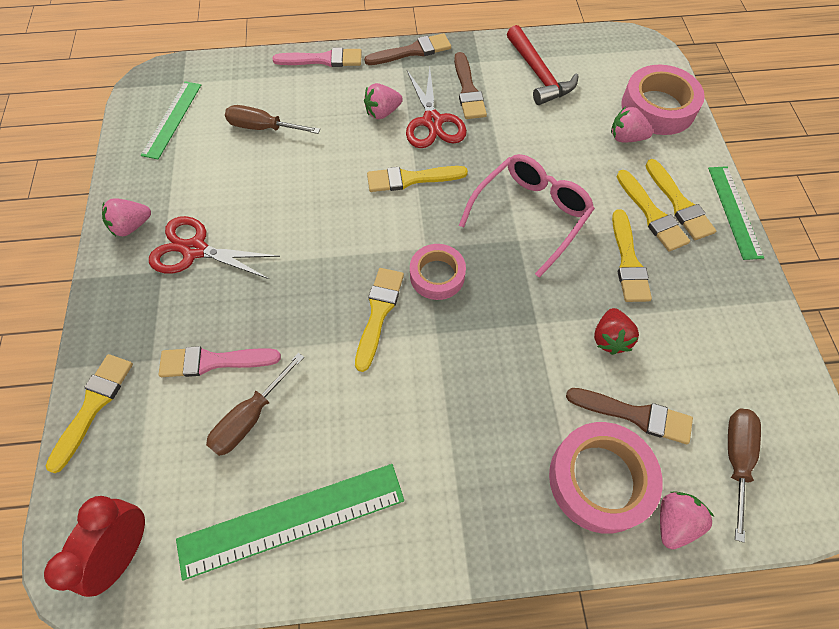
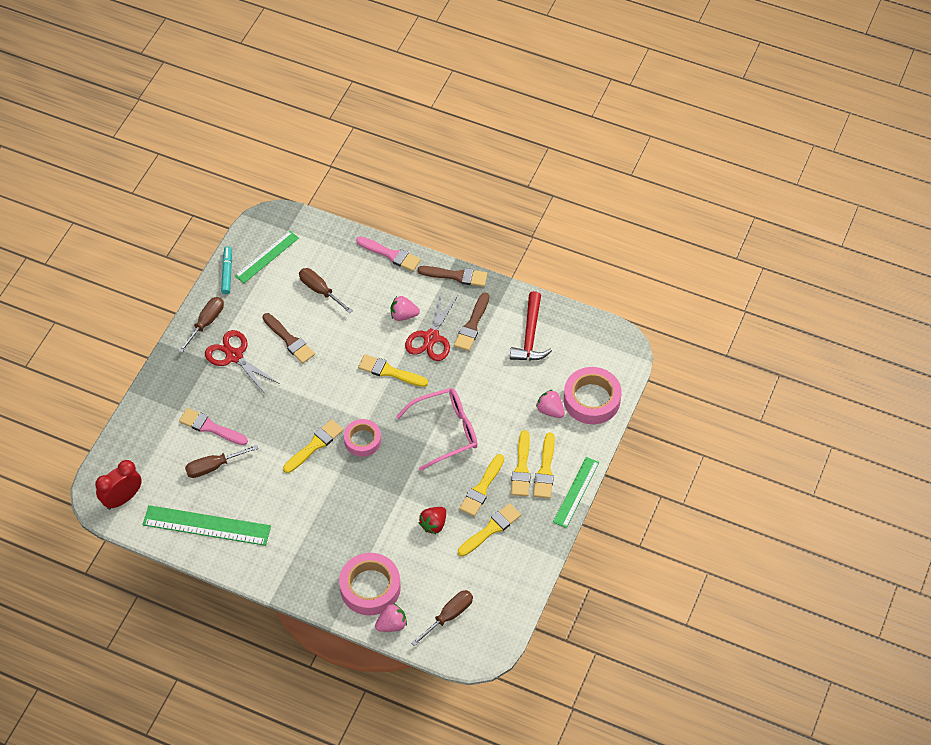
camera: 30 degrees right, 5 degrees down
yellow brush [46,354,133,473] -> yellow brush moved to [458,503,521,556]
pink strawberry [102,198,151,236] -> brown screwdriver [178,297,224,353]
brown brush [566,388,693,444] -> brown brush moved to [263,313,315,364]
none -> turquoise marker [221,246,232,294]

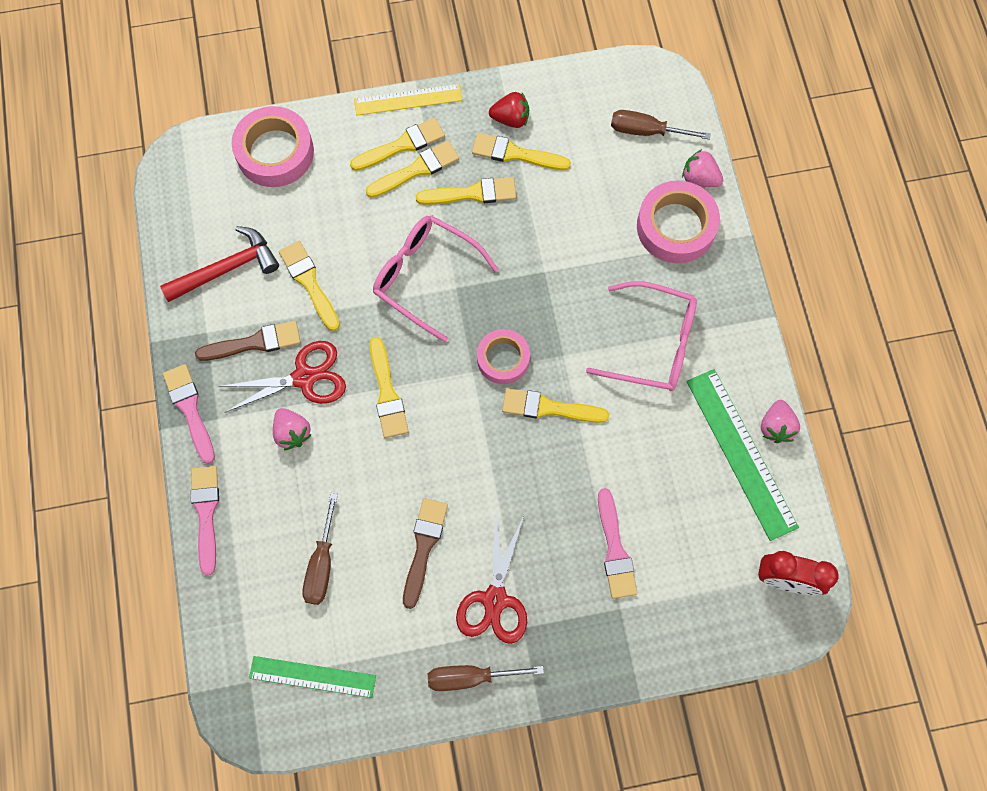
camera: 125 degrees left, 15 degrees up
brown screwdriver [185,445,258,478] -> none
turquoise marker [221,246,232,294] -> none
brown brush [418,266,487,287] -> pink brush [163,364,215,464]
red strawberry [419,507,446,534] -> red strawberry moved to [489,92,529,128]
pink strawberry [536,389,565,418] -> pink strawberry moved to [761,400,800,443]
green ruler [553,457,599,528] -> yellow ruler [354,84,462,116]
none -> yellow brush [279,241,340,331]
none -> pink glasses [586,281,697,391]

